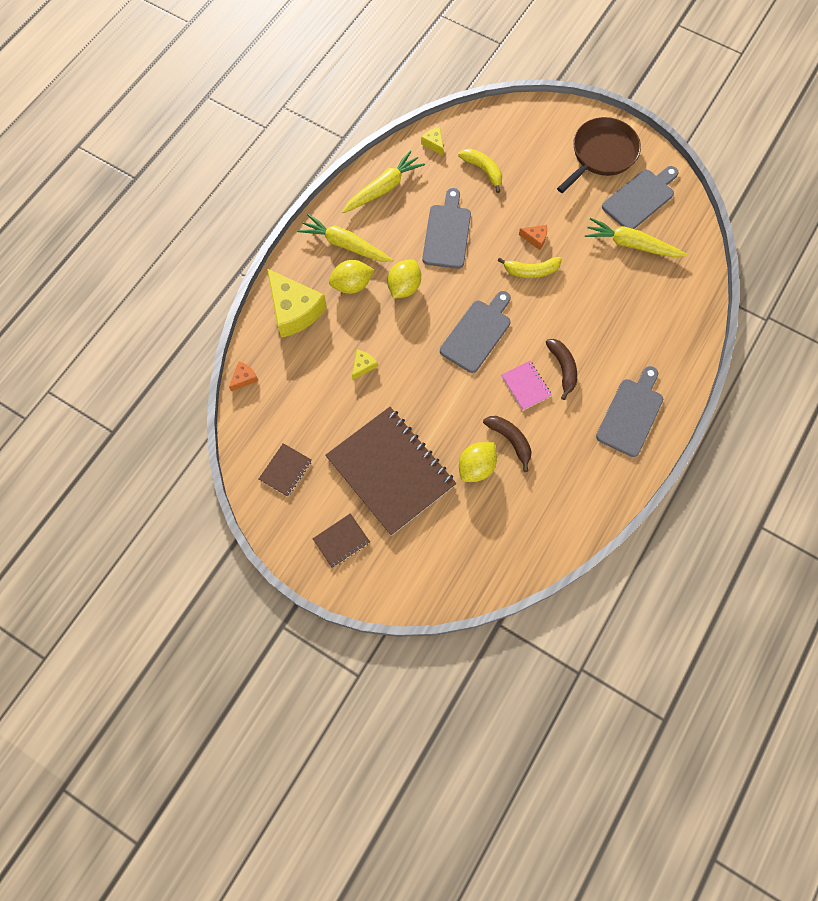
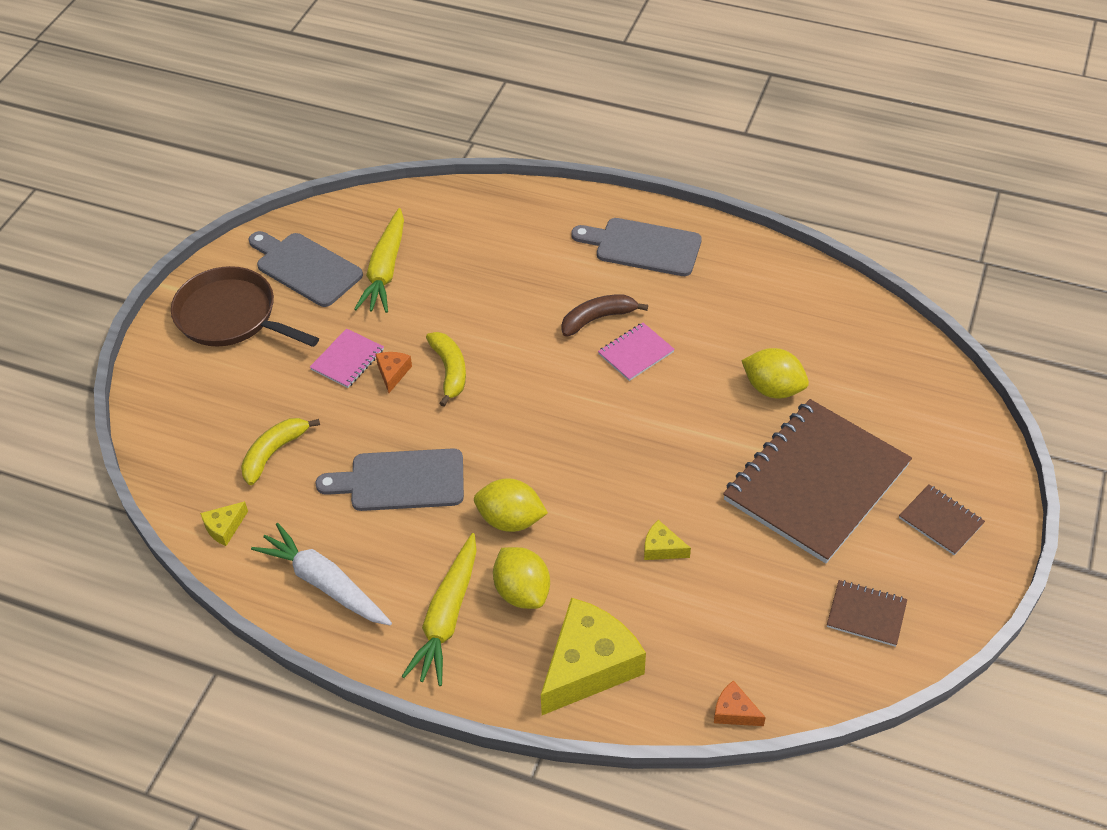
camera: 100 degrees left, 20 degrees down
yellow carrot [342,150,425,213] -> white carrot [251,523,392,626]
grey cutting board [440,291,511,373] -> none
brown banana [483,416,532,472] -> none
none -> pink notebook [310,328,384,388]

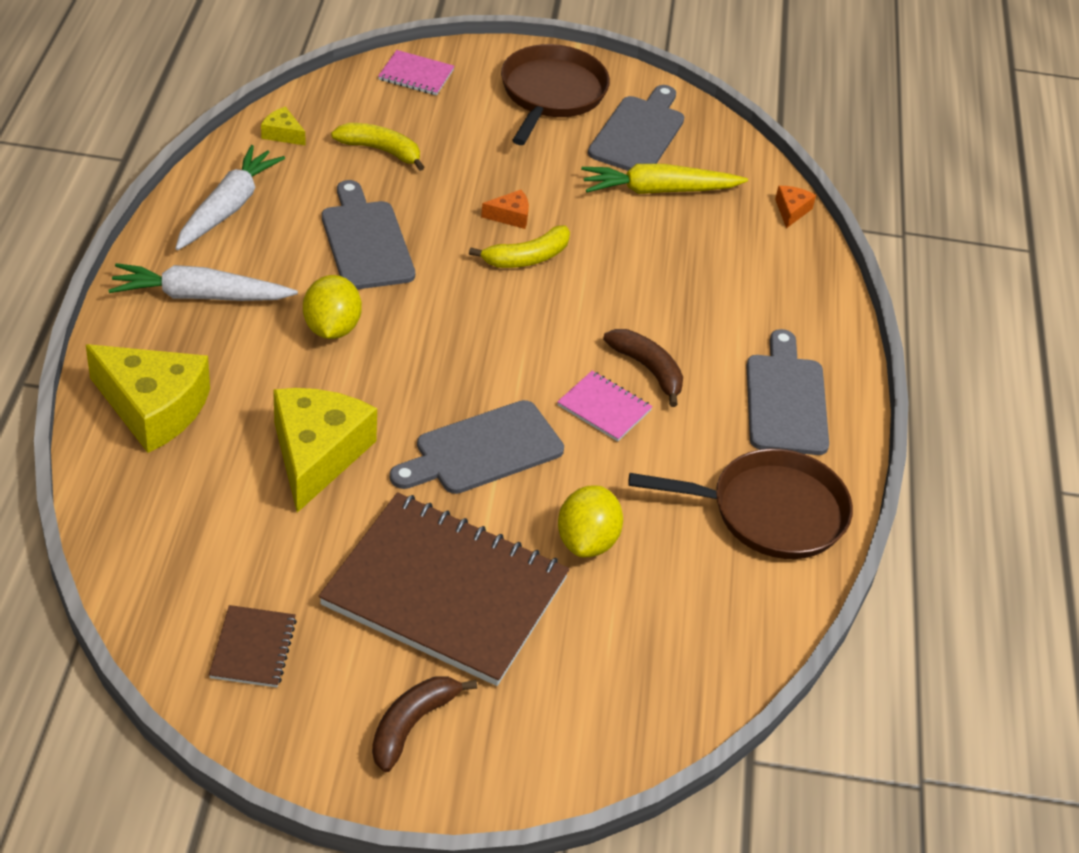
camera: 70 degrees right, 5 degrees down
pink notebook [310,328,384,388] -> pink notebook moved to [378,50,454,96]
yellow carrot [402,533,477,686] -> white carrot [108,263,298,301]
yellow lemon [493,547,550,609] -> none
yellow cheese [644,520,691,560] -> yellow cheese [273,388,377,513], size x2.30
orange cheese [714,680,766,726] -> orange cheese moved to [775,186,816,228]
brown notebook [899,485,985,555] -> brown banana [372,676,477,772]
none -> grey cutting board [390,400,564,494]
none -> brown pan [628,449,853,559]

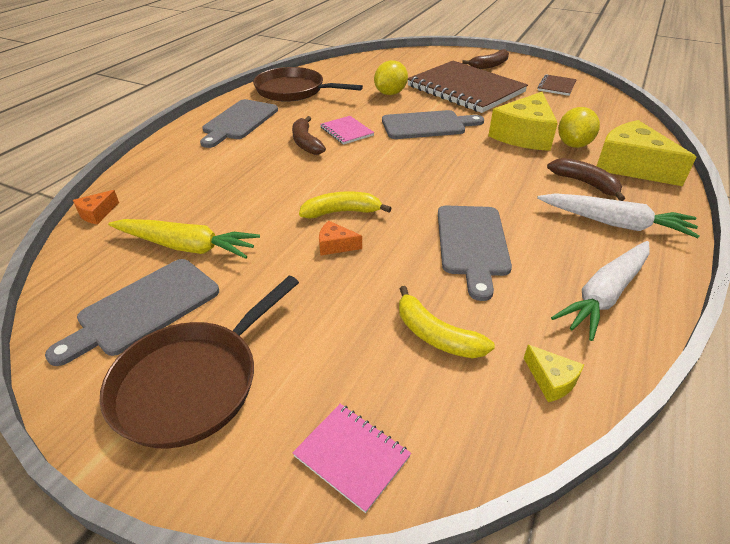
camera: 155 degrees left, 5 degrees down
yellow lemon [303,275,362,339] -> yellow lemon moved to [558,107,600,148]
none -> brown banana [547,158,625,201]

